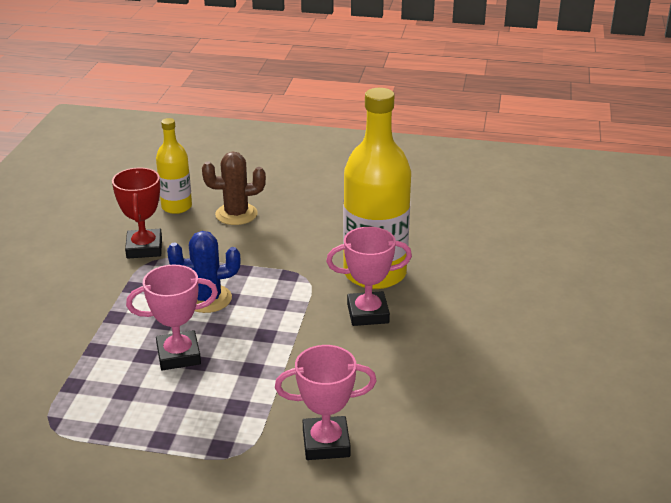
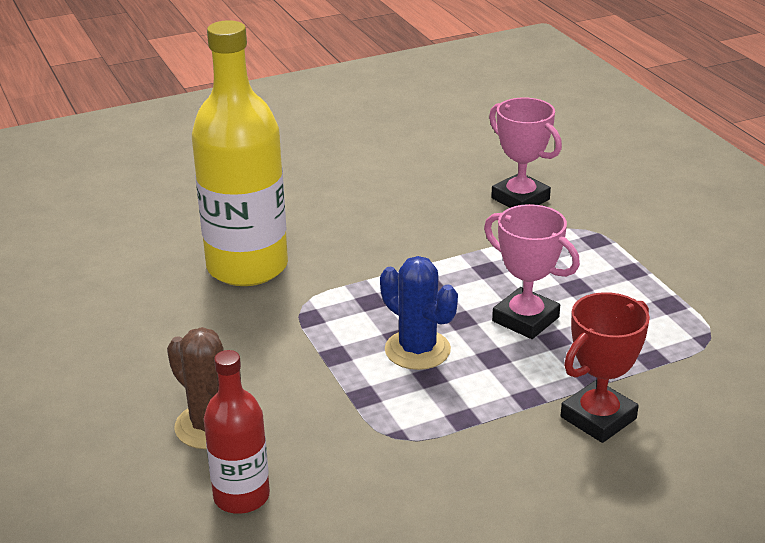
camera: 125 degrees left, 0 degrees up
red trophy [112,168,162,258] -> red trophy moved to [561,292,650,443]
yellow bottle [156,118,192,214] -> red bottle [204,350,270,514]
pink trophy [326,227,412,326] -> none

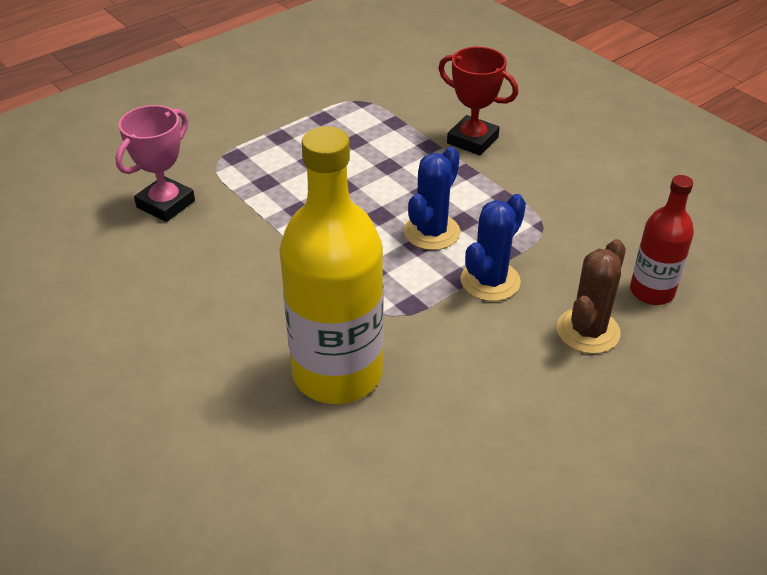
camera: 105 degrees left, 10 degrees up
pink trophy [484,204,580,339] -> none
none -> blue cactus [461,194,526,301]

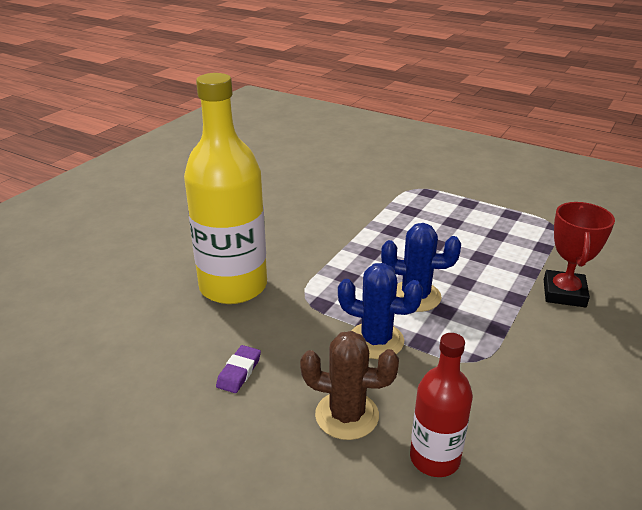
camera: 70 degrees right, 10 degrees down
pink trophy [115,105,195,222] -> none
none -> purple eraser [216,345,261,393]

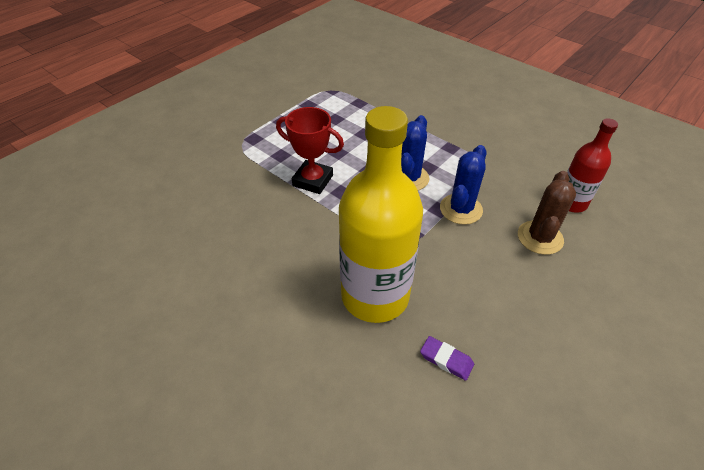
camera: 80 degrees left, 15 degrees up
purple eraser [216,345,261,393] -> purple eraser moved to [420,336,474,381]
red trophy [544,202,615,307] -> red trophy moved to [276,107,344,194]

